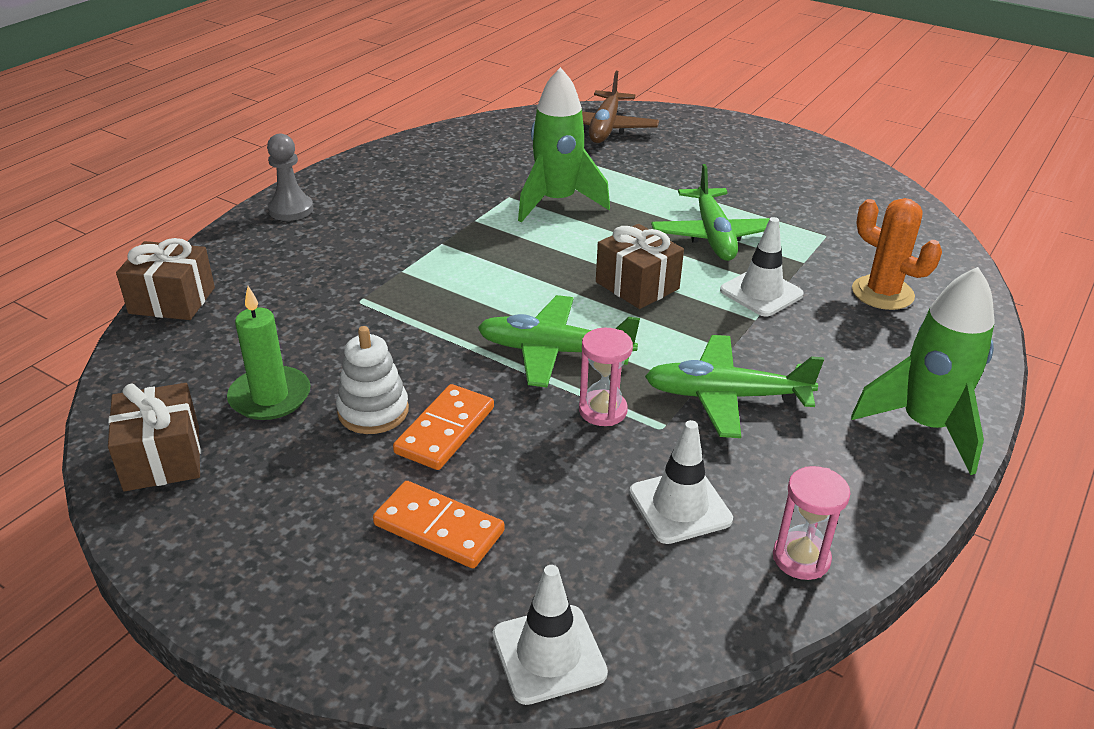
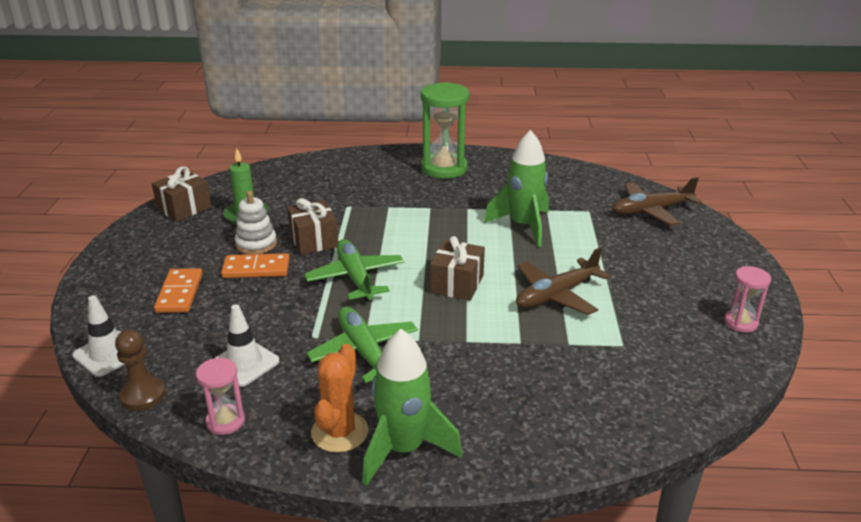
camera: 60 degrees right, 5 degrees down
brown gift [116,238,215,320] -> brown gift moved to [287,198,338,255]
grey pawn [267,133,313,221] -> none
pink hourglass [579,328,633,426] -> pink hourglass moved to [724,266,771,333]
green plane [651,164,770,261] -> brown plane [516,247,610,315]
white traffic cone [720,217,804,317] -> none
orange cactus [852,198,942,310] -> orange cactus moved to [311,344,369,453]
none -> brown pawn [115,329,166,411]
none -> green hourglass [421,82,469,179]

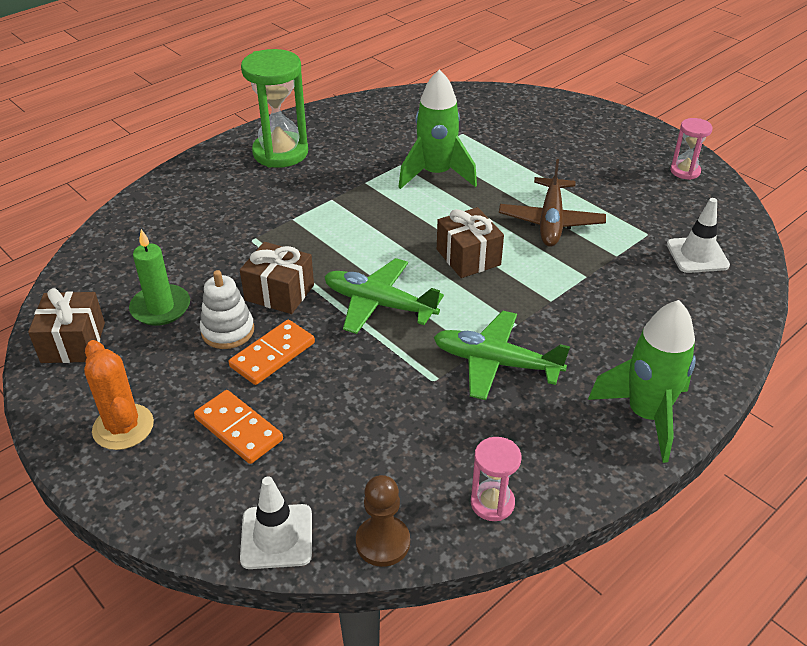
camera: 45 degrees left, 10 degrees up
white traffic cone [216,304,280,387] -> white traffic cone moved to [667,198,730,273]
orange cactus [311,344,369,453] -> orange cactus moved to [84,340,154,450]
brown plane [612,177,702,226] -> none

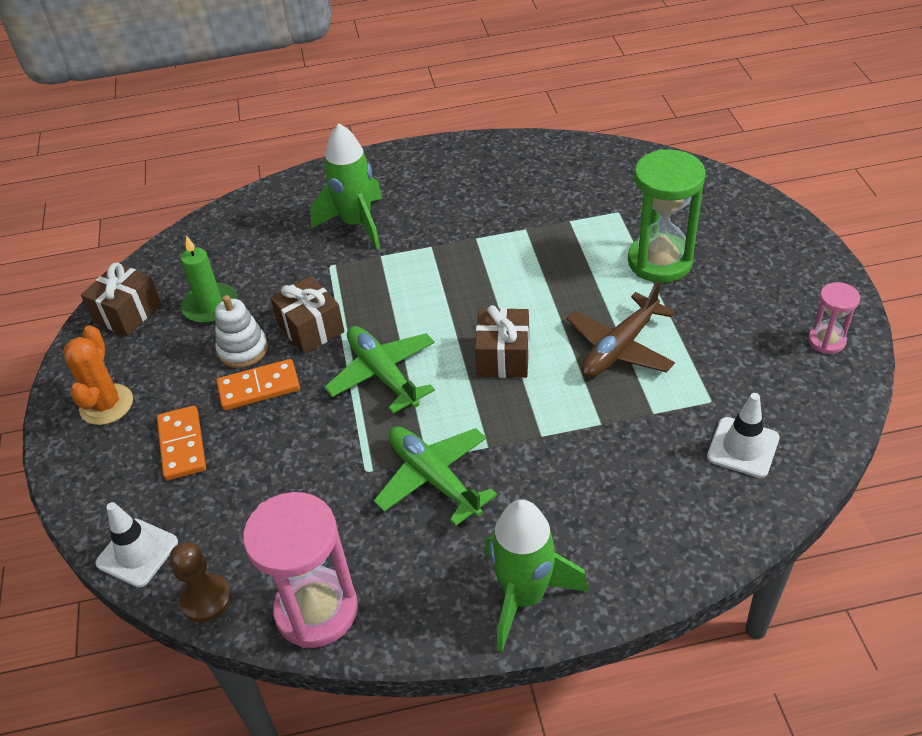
camera: 35 degrees right, 5 degrees up
green hourglass [241,49,308,168] -> green hourglass moved to [628,149,706,283]
green rocket [398,69,477,189] -> green rocket moved to [310,123,382,250]
pink hourglass [471,437,521,521] -> pink hourglass [243,492,358,648], size x1.92

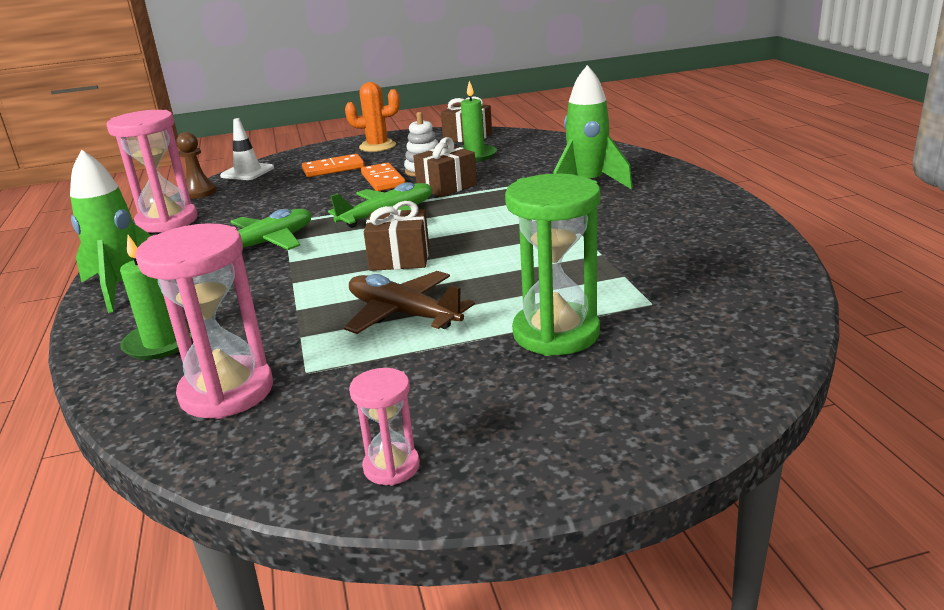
camera: 85 degrees right, 20 degrees down
white traffic cone [707,393,779,478] -> pink hourglass [135,223,273,419]
none -> green candle [120,235,192,360]

